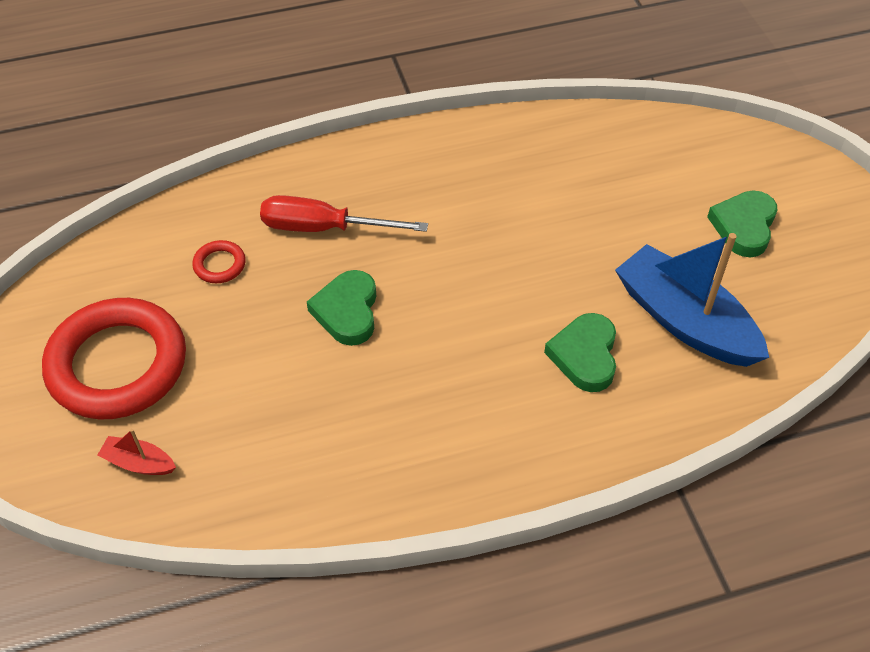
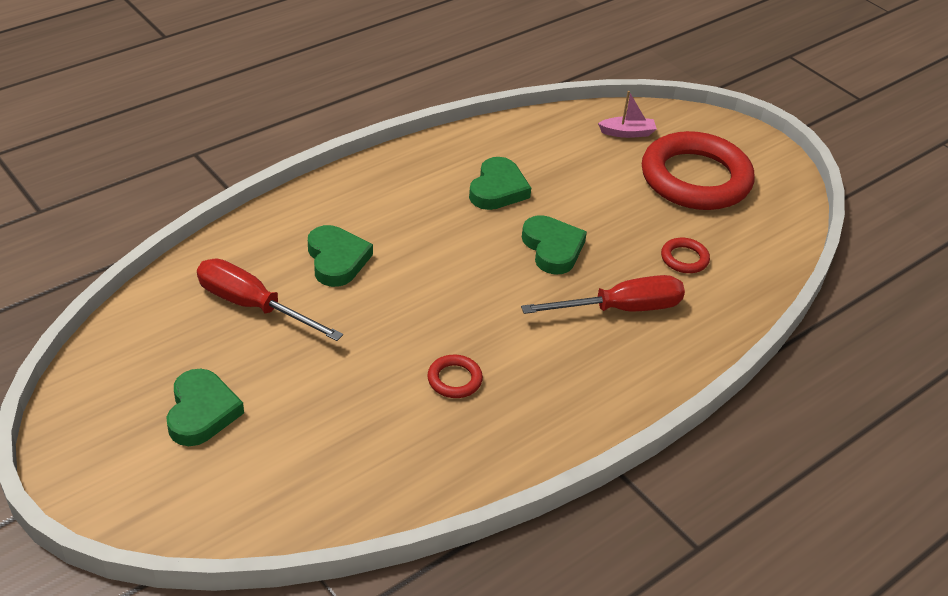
camera: 155 degrees right, 10 degrees down
red boat [97,429,176,475] -> pink boat [598,91,657,138]
blue boat [615,233,769,367] -> red screwdriver [197,259,343,341]
none -> red ring [427,355,483,398]
none -> green heart [469,157,531,210]

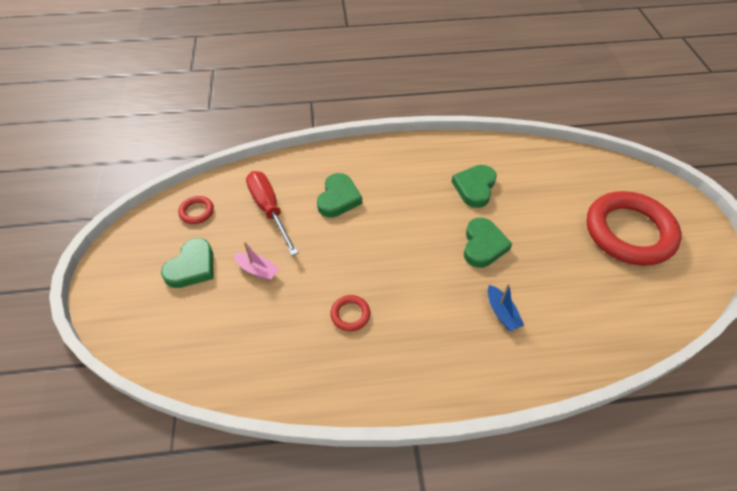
camera: 35 degrees right, 10 degrees up
green heart [469,157,531,210] -> green heart turned 150 degrees clockwise [451,165,496,208]
red screwdriver [521,275,685,314] -> blue boat [488,283,524,331]
pink boat [598,91,657,138] -> pink boat moved to [234,242,279,280]
red ring [661,238,710,273] -> red ring moved to [178,196,214,224]

